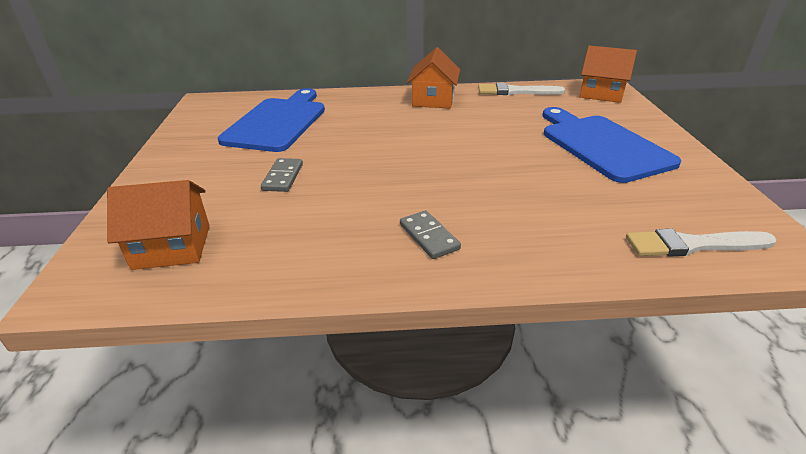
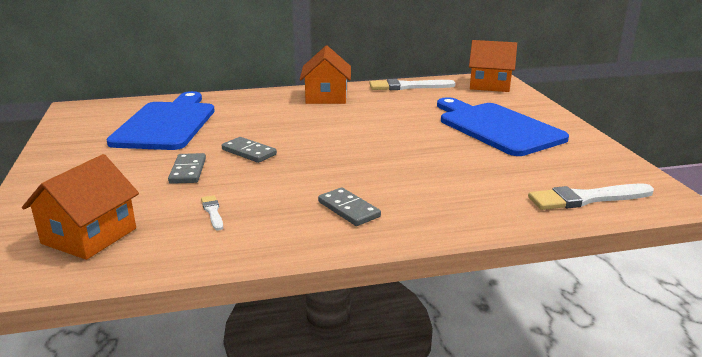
camera: 10 degrees left, 10 degrees down
orange house [107,180,210,270] -> orange house turned 45 degrees counterclockwise [22,154,139,260]
none -> white brush [201,195,223,231]
none -> grey domino [222,137,277,163]

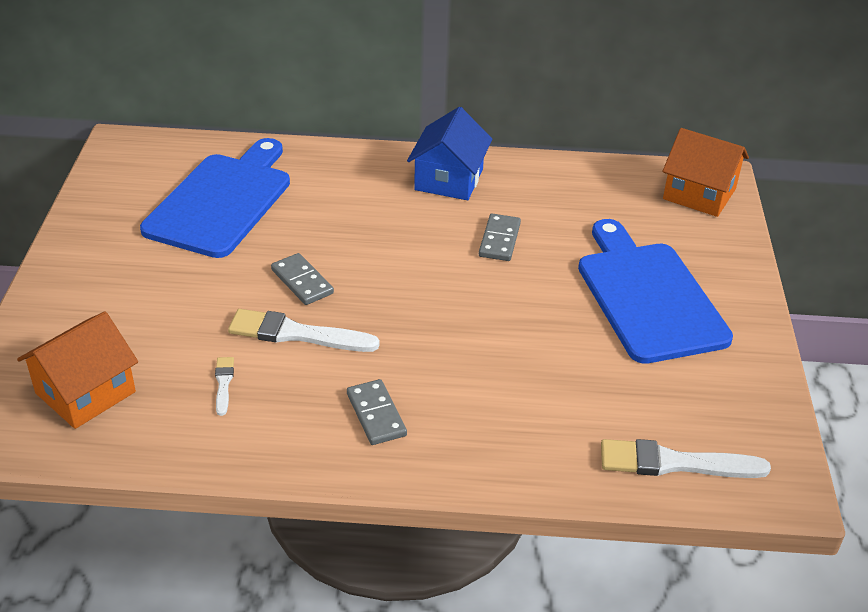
camera: 15 degrees right, 15 degrees up
grey domino [168,153,206,184] -> grey domino moved to [479,214,521,261]
orange house [300,46,351,104] -> blue house [407,107,492,200]
white brush [369,79,455,90] -> white brush moved to [228,309,380,352]

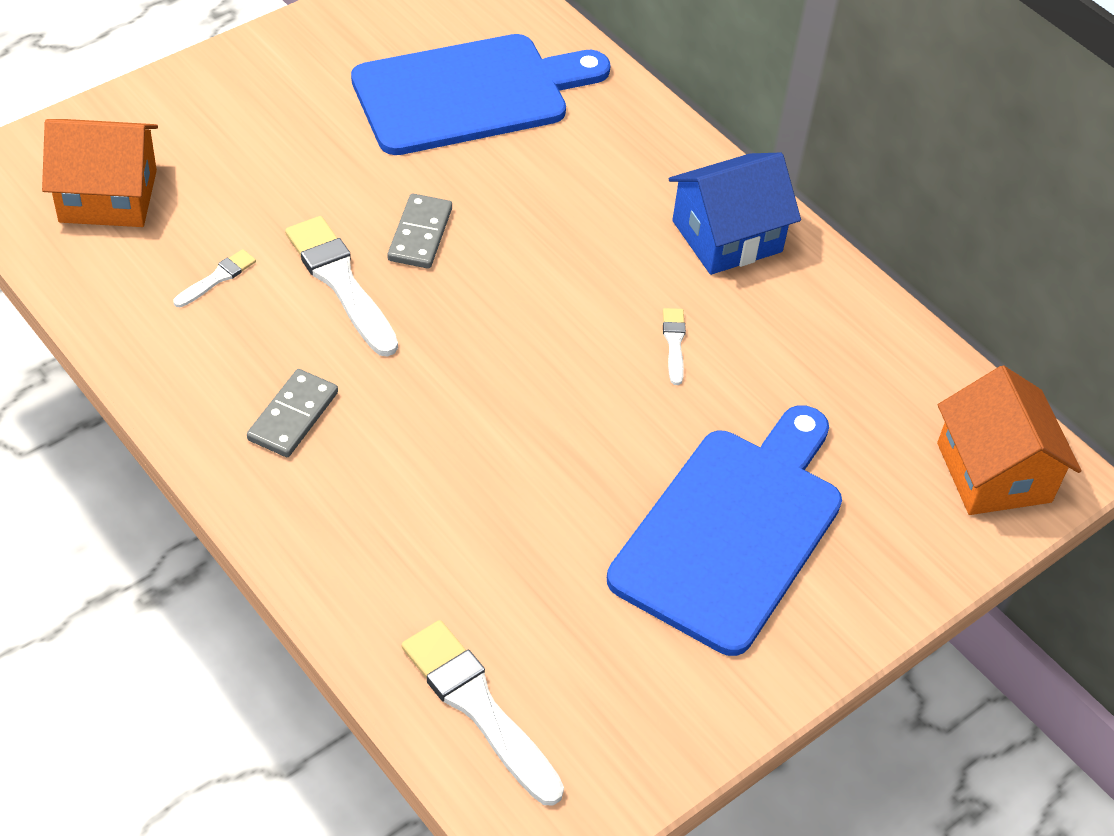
camera: 45 degrees right, 10 degrees up
grey domino [479,214,521,261] -> white brush [663,308,686,385]

